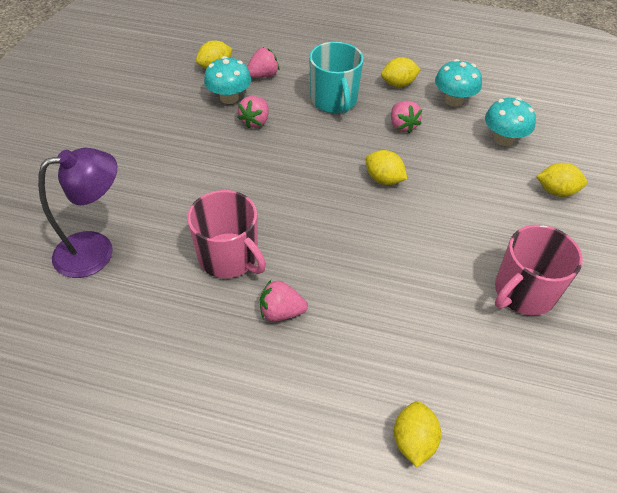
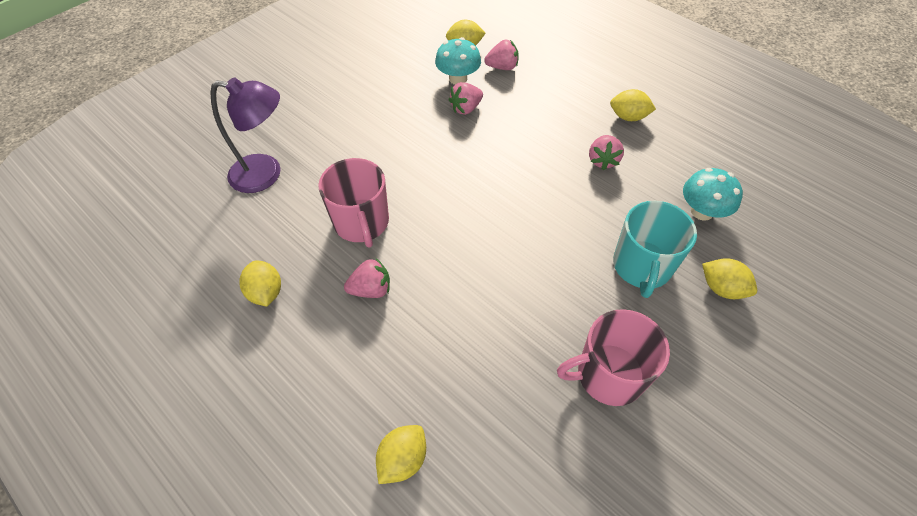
camera: 30 degrees right, 5 degrees up
pink strawberry [260,280,308,322] -> pink strawberry turned 135 degrees clockwise [344,258,390,298]
turquoise mug [309,42,363,113] -> turquoise mug moved to [613,201,697,298]
yellow lemon [366,150,407,185] -> yellow lemon moved to [239,260,281,307]
turquoise mushroom [435,59,482,107] -> none

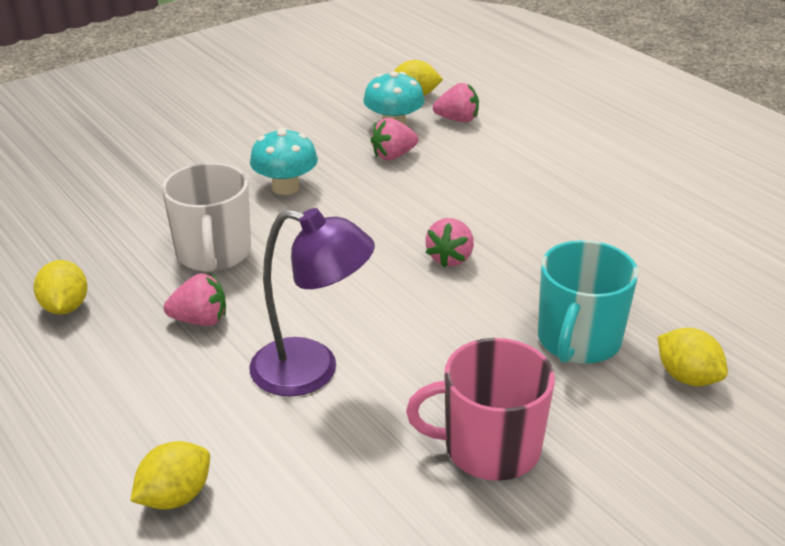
camera: 10 degrees right, 20 degrees down
purple lamp [210,77,281,193] -> purple lamp moved to [249,208,375,397]
pink mug [318,158,389,248] -> white mug [162,163,251,272]
pink strawberry [589,135,624,170] -> pink strawberry moved to [425,218,474,268]
yellow lemon [610,89,656,121] -> none
turquoise mushroom [683,168,743,221] -> turquoise mushroom moved to [250,128,318,195]

